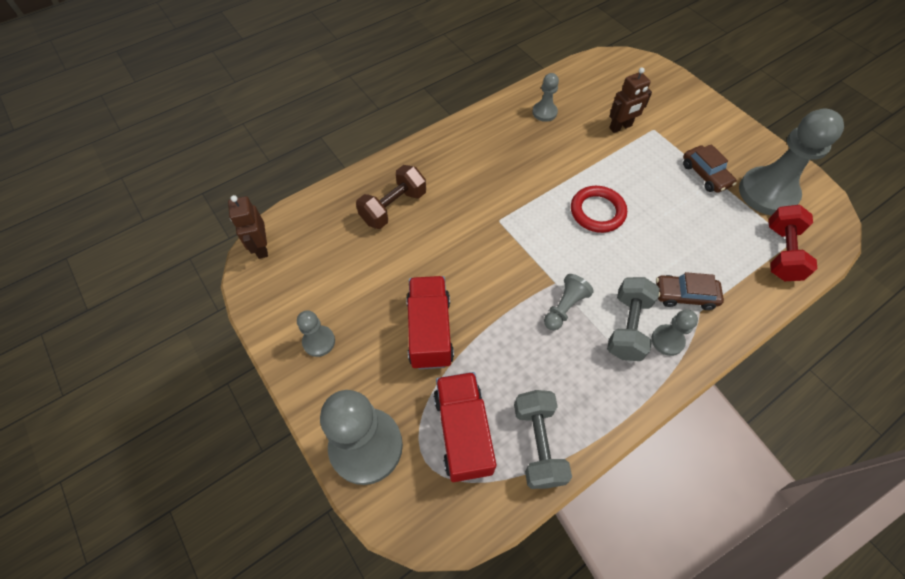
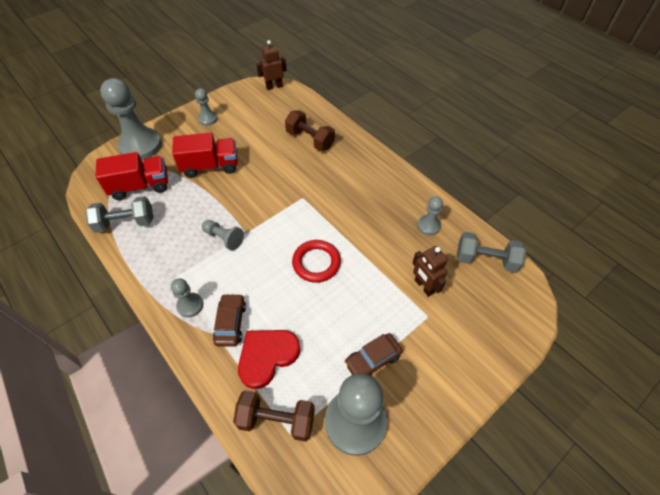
camera: 85 degrees right, 5 degrees down
grey dumbbell [607,277,660,361] -> grey dumbbell moved to [457,232,526,273]
red dumbbell [769,205,817,281] -> brown dumbbell [233,390,315,442]
none -> red heart [238,330,300,389]

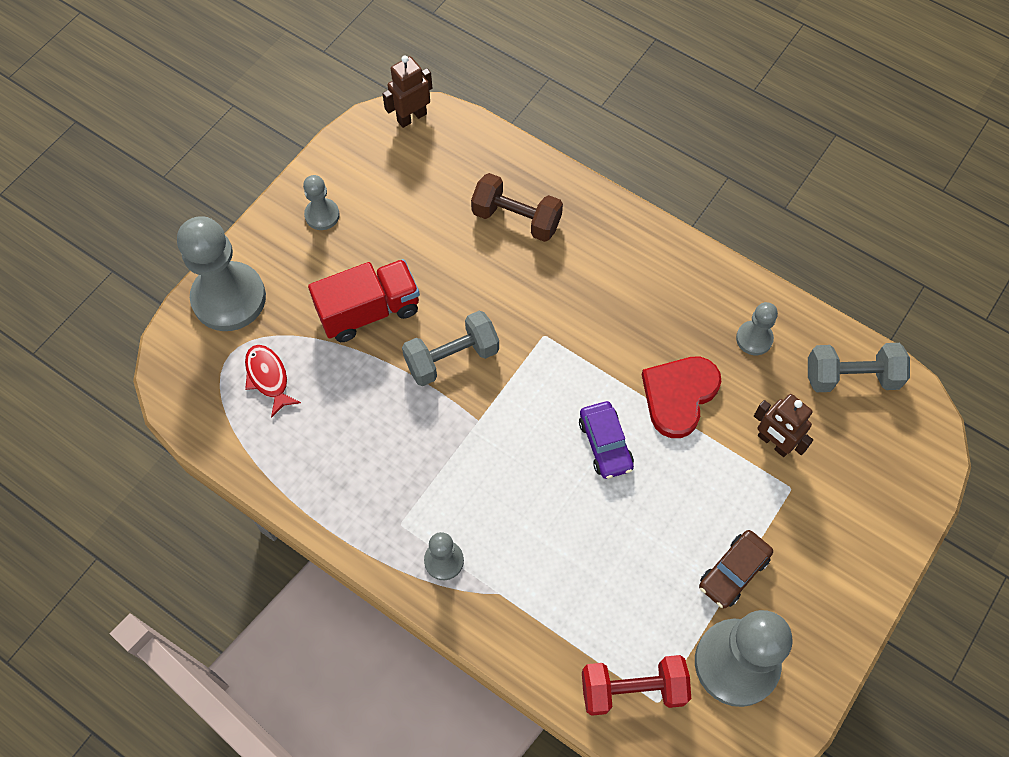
camera: 15 degrees left, 10 degrees up
grey dumbbell [85,196,153,233] -> grey dumbbell moved to [402,311,499,386]
red truck [95,152,168,200] -> red fish [245,345,301,418]
grey pawn [202,220,244,251] -> none
brown car [213,294,246,347] -> none
brown dumbbell [233,390,315,442] -> red dumbbell [582,655,691,716]
red heart [238,330,300,389] -> red heart moved to [642,357,722,438]
red ring [292,240,341,282] -> purple car [579,401,634,479]

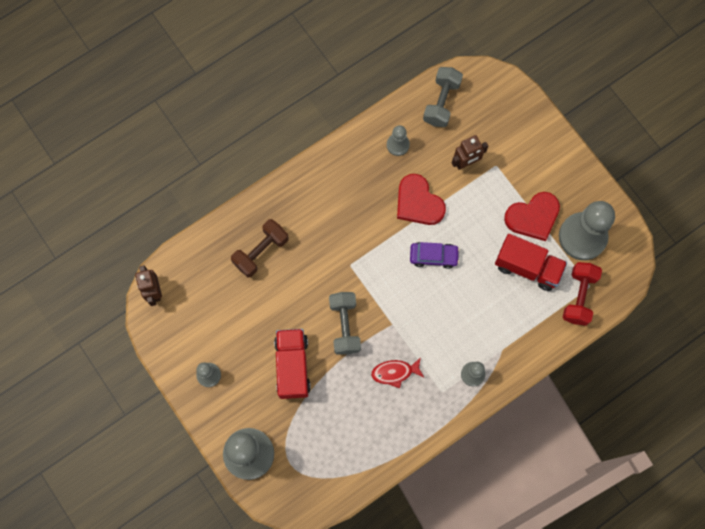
camera: 70 degrees left, 10 degrees up
red fish [245,345,301,418] -> red fish moved to [371,357,424,388]
brown car [699,530,773,608] -> red heart [504,192,560,241]
none -> red truck [495,234,567,291]

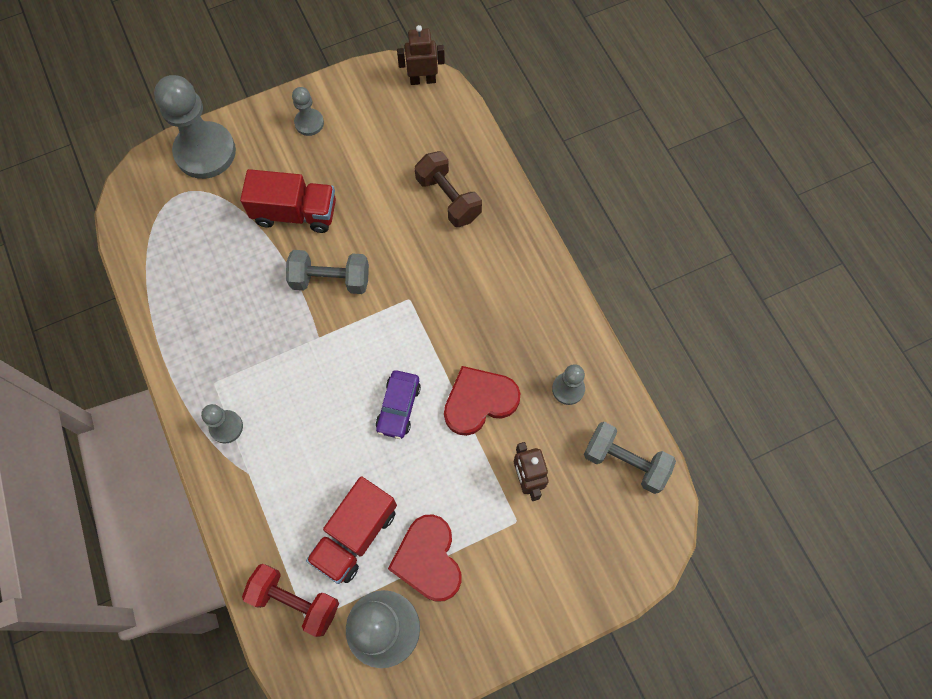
camera: 100 degrees right, 5 degrees down
red fish [371,357,424,388] -> none

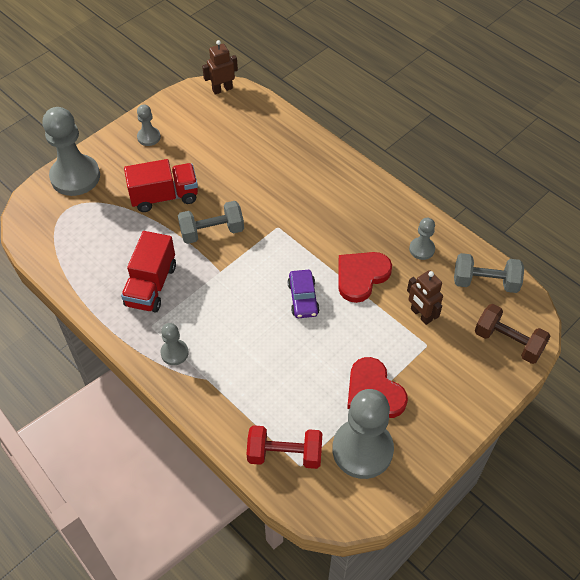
camera: 20 degrees left, 15 degrees down
red truck [306,476,397,584] -> red truck moved to [121,231,176,312]
brown dumbbell [415,151,482,227] -> brown dumbbell moved to [475,304,551,364]

